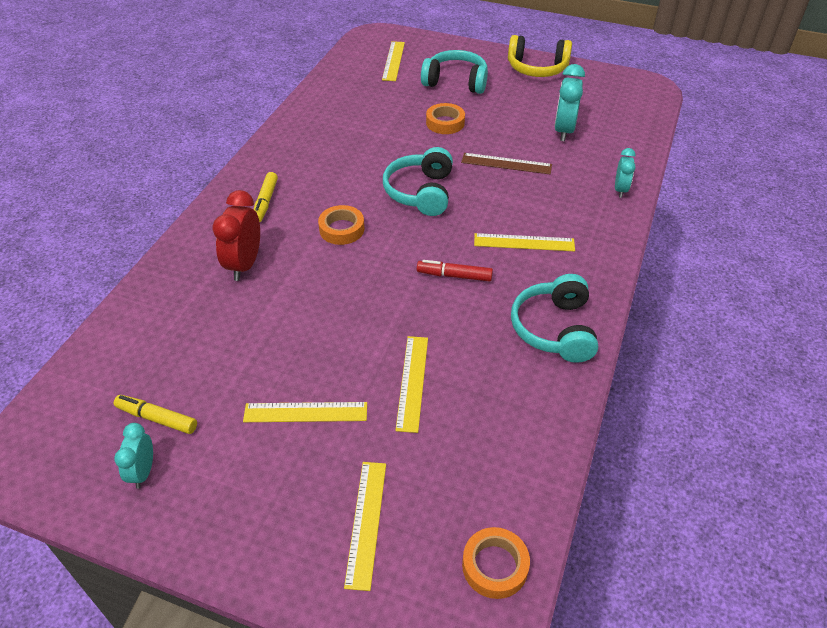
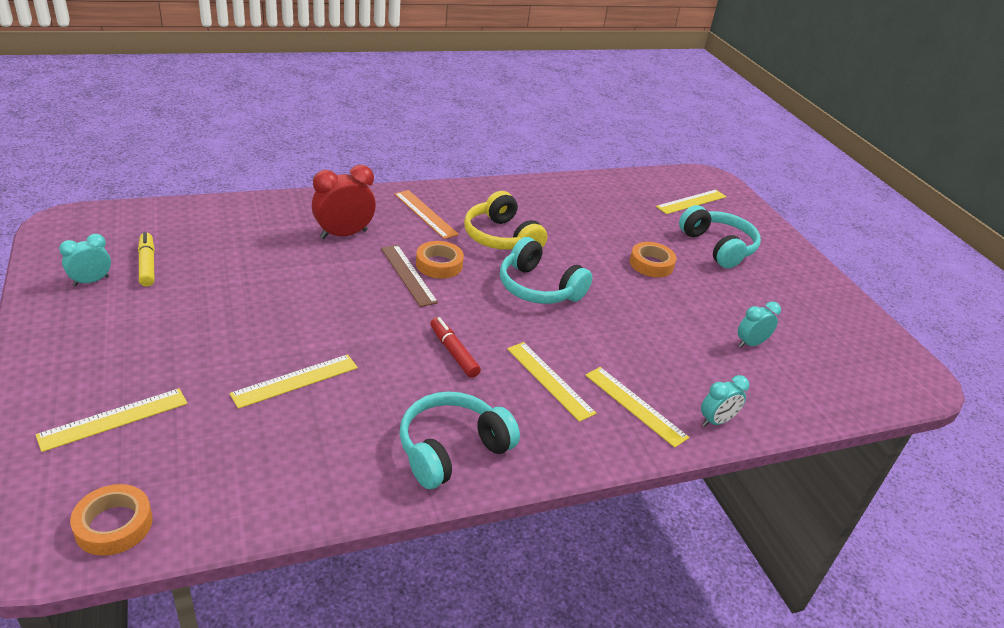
camera: 45 degrees right, 10 degrees down
yellow ruler [243,402,367,422] -> yellow ruler moved to [585,367,689,448]
yellow marker [253,172,278,222] -> orange ruler [395,190,459,239]
turquoise headphones [383,147,453,216] -> turquoise headphones turned 105 degrees counterclockwise [500,237,593,304]
brown ruler [461,153,552,174] -> brown ruler moved to [381,245,438,307]
yellow headphones [508,35,572,77] -> yellow headphones moved to [464,191,547,250]
turquoise clock [554,64,585,141] -> turquoise clock [738,301,781,347], size x0.61

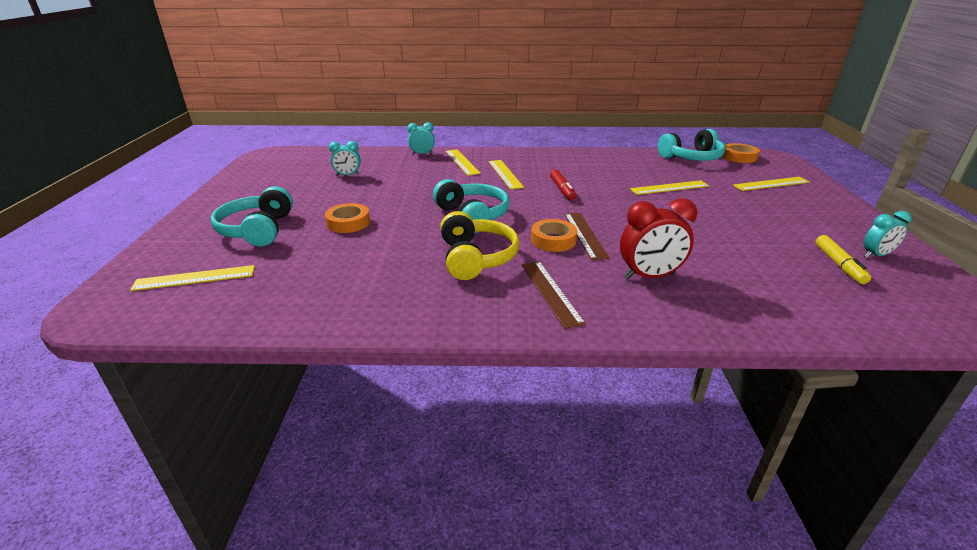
camera: 155 degrees left, 5 degrees down
orange ruler [395,190,459,239] -> brown ruler [522,261,586,329]
turquoise headphones [399,392,520,489] -> turquoise headphones moved to [658,129,725,161]

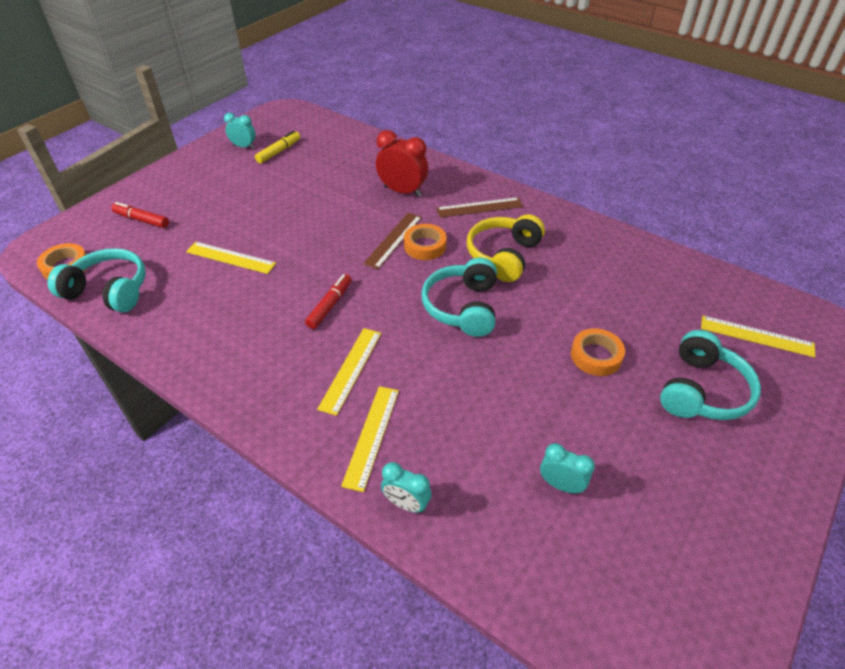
camera: 145 degrees left, 15 degrees up
brown ruler [522,261,586,329] -> brown ruler turned 60 degrees clockwise [436,197,523,218]
yellow ruler [733,177,810,191] -> red marker [111,202,169,228]

